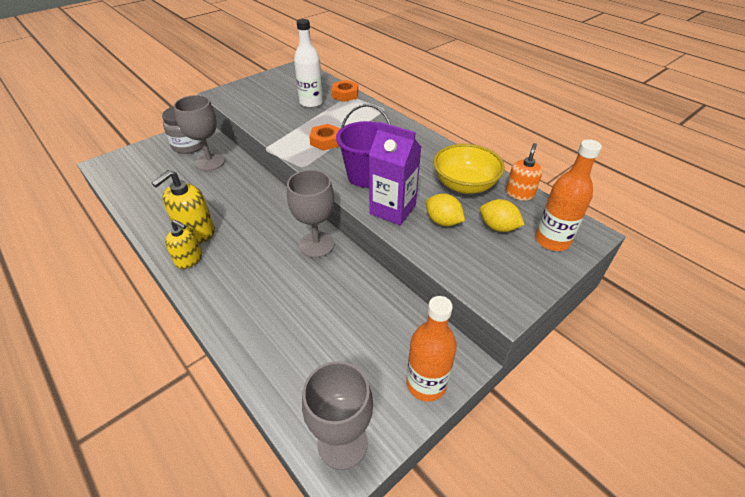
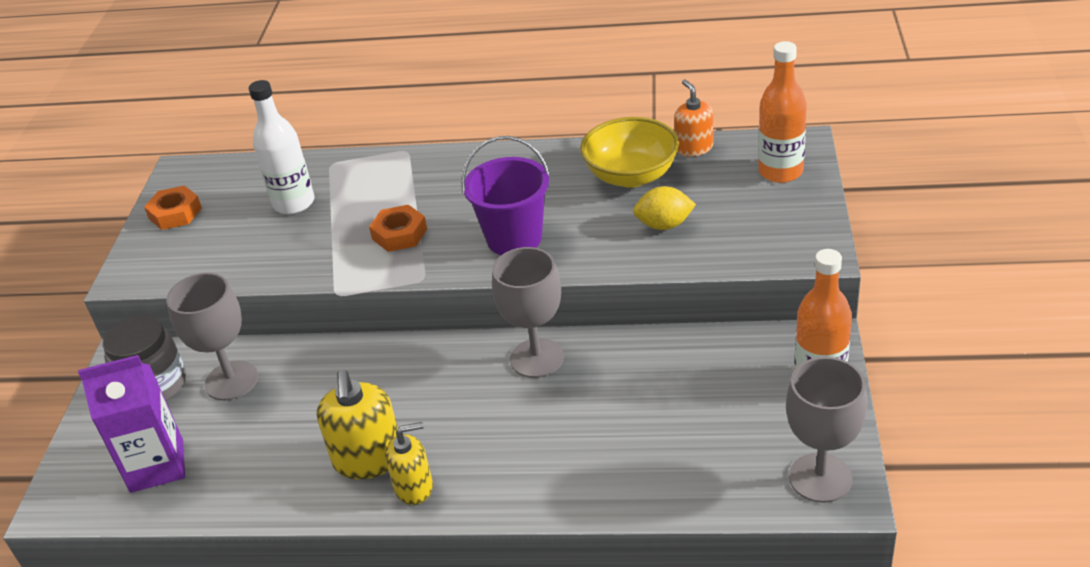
camera: 40 degrees left, 5 degrees down
orange nut [332,80,358,102] -> orange nut moved to [144,186,202,230]
purple carton [369,122,421,225] -> purple carton moved to [78,355,185,493]
yellow lemon [480,199,525,232] -> none

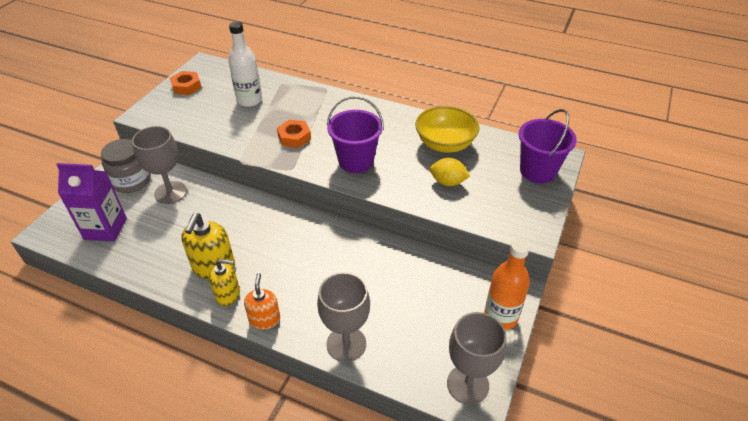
camera: 15 degrees right, 5 degrees up
grey goblet [492,247,564,378] -> grey goblet moved to [317,272,370,362]
orange soap dispenser [674,80,714,157] -> orange soap dispenser moved to [244,273,280,330]
orange bottle [758,41,807,183] -> purple bucket [519,109,577,183]

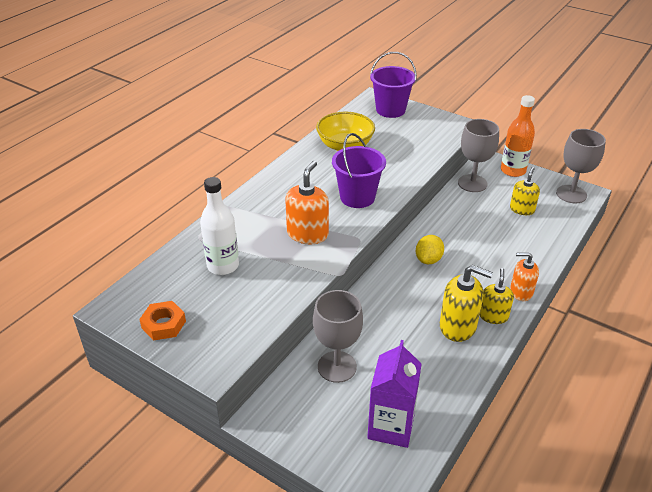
camera: 80 degrees left, 5 degrees down
grey jar [101,139,151,193] -> none
orange nut [277,120,311,148] -> orange soap dispenser [285,161,329,245]
grey goblet [317,272,370,362] -> grey goblet moved to [458,119,499,192]
yellow lemon [430,158,470,186] -> yellow lemon moved to [416,235,444,264]
none -> yellow soap dispenser [510,167,540,215]

